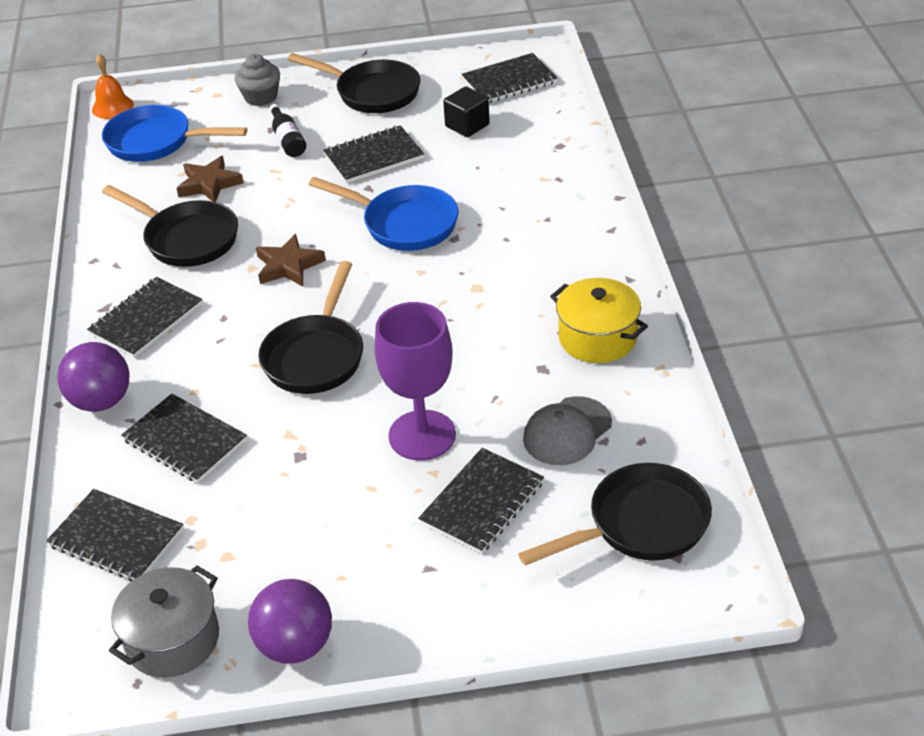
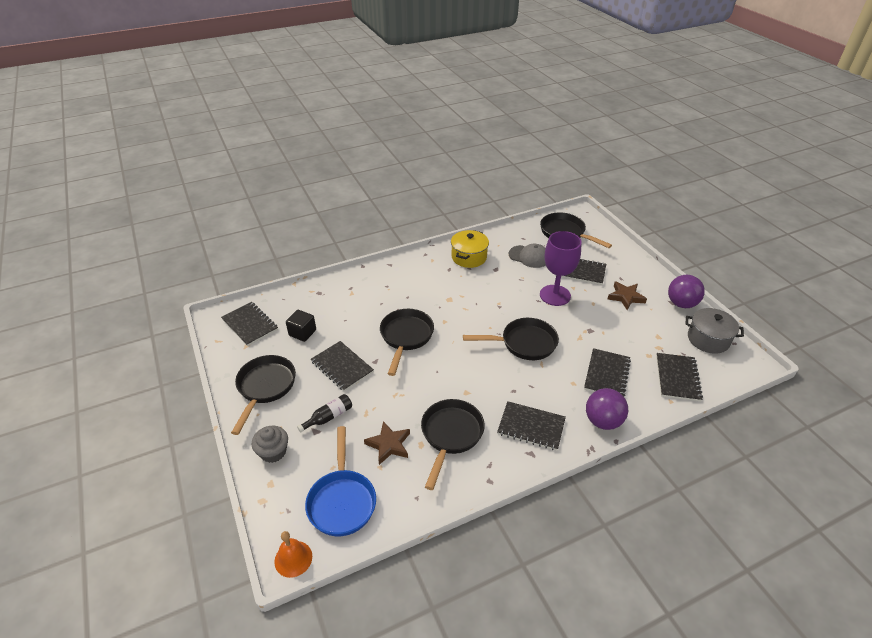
camera: 110 degrees left, 0 degrees up
brown star [256,234,326,286] -> brown star moved to [608,281,647,310]
blue pan [308,177,459,251] -> black pan [380,309,434,376]

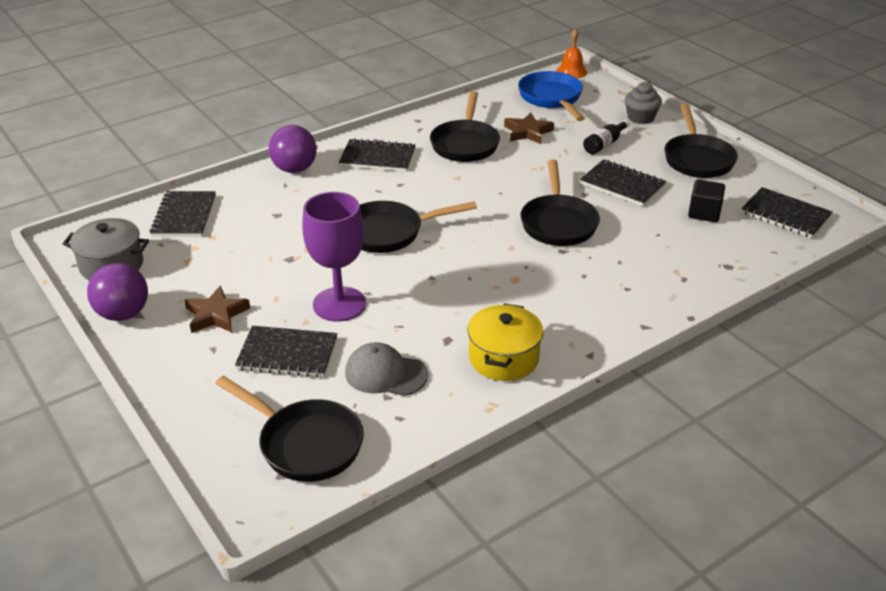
camera: 170 degrees right, 5 degrees down
black notebook [584,348,631,397] -> none

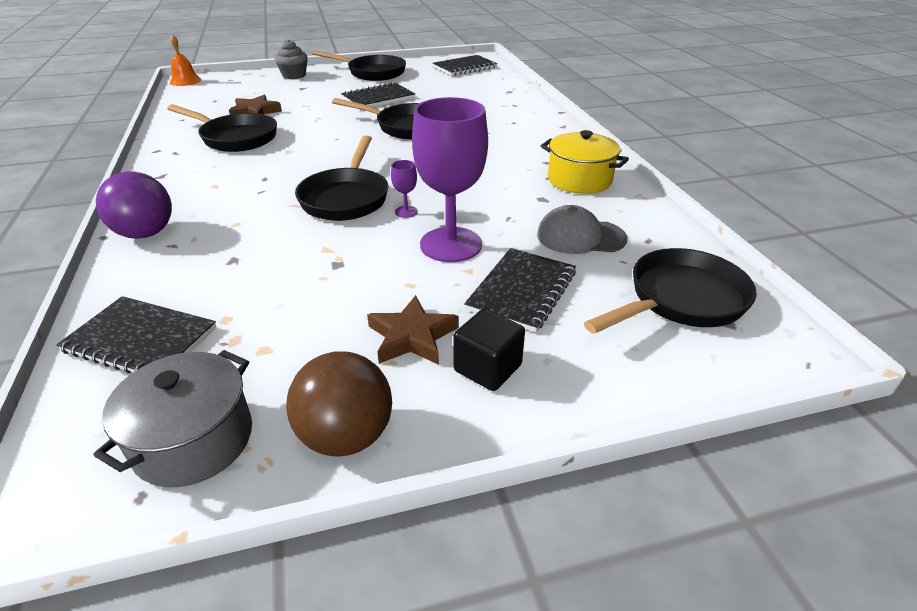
camera: 70 degrees left, 0 degrees up
purple ball [87,263,148,321] -> brown ball [286,351,392,456]
black notebook [339,138,415,172] -> none
grey cap [345,342,428,396] -> grey cap turned 60 degrees clockwise [537,205,627,254]
blue pan [518,71,585,121] -> none
black bottle [583,120,630,155] -> none
black cube [688,180,725,222] -> black cube moved to [453,309,525,391]
none -> purple goblet [391,160,418,218]

